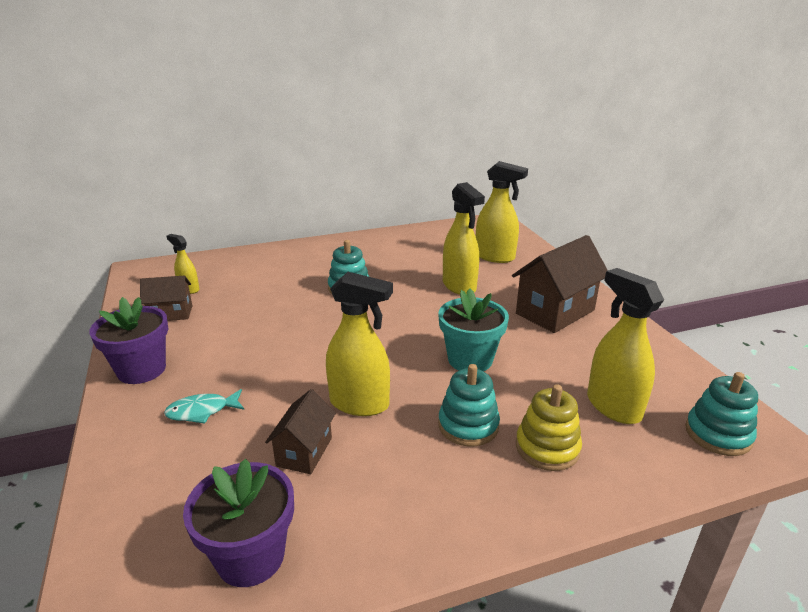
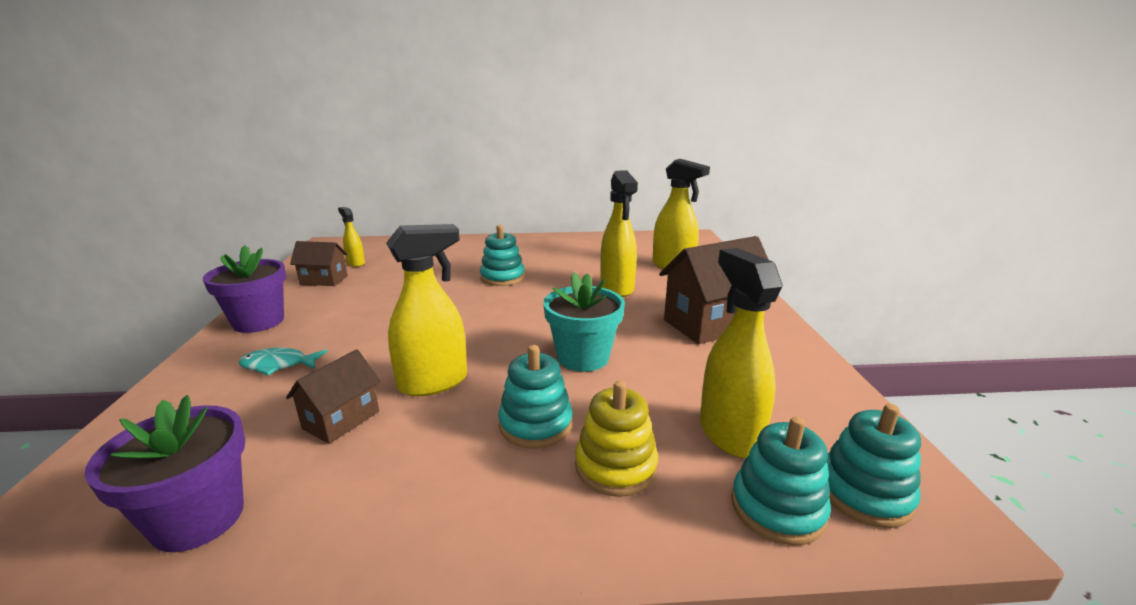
camera: 15 degrees right, 5 degrees down
yellow spray bottle [326,272,393,416] -> yellow spray bottle turned 60 degrees counterclockwise [386,224,467,396]
none -> turquoise stacking toy [731,416,831,545]

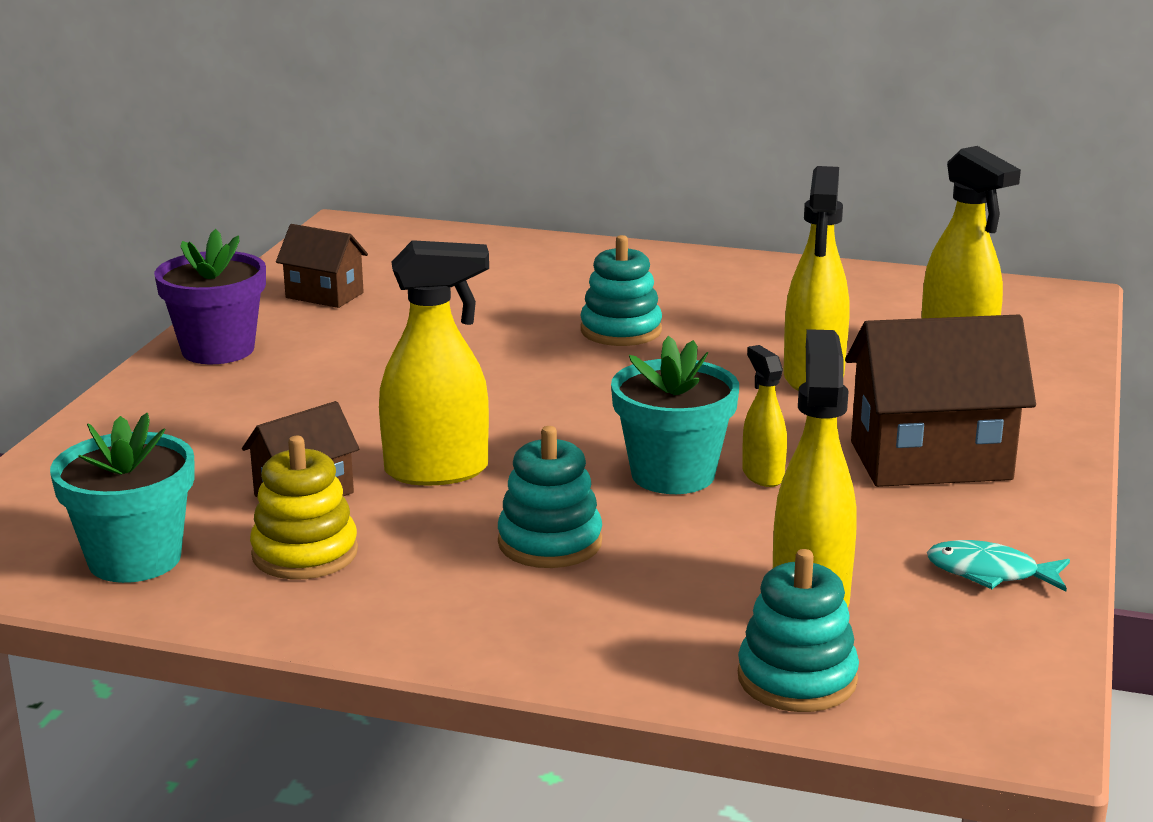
camera: 20 degrees right, 0 degrees up
purple flower pot [84,395,245,552] -> turquoise flower pot [50,413,195,583]
turquoise fish [238,348,327,375] -> turquoise fish moved to [927,540,1070,591]
yellow spray bottle [338,207,365,267] -> yellow spray bottle moved to [742,345,787,487]
yellow stacking toy [575,380,658,497] -> yellow stacking toy moved to [250,436,358,579]
turquoise stacking toy [827,404,921,528] -> none

